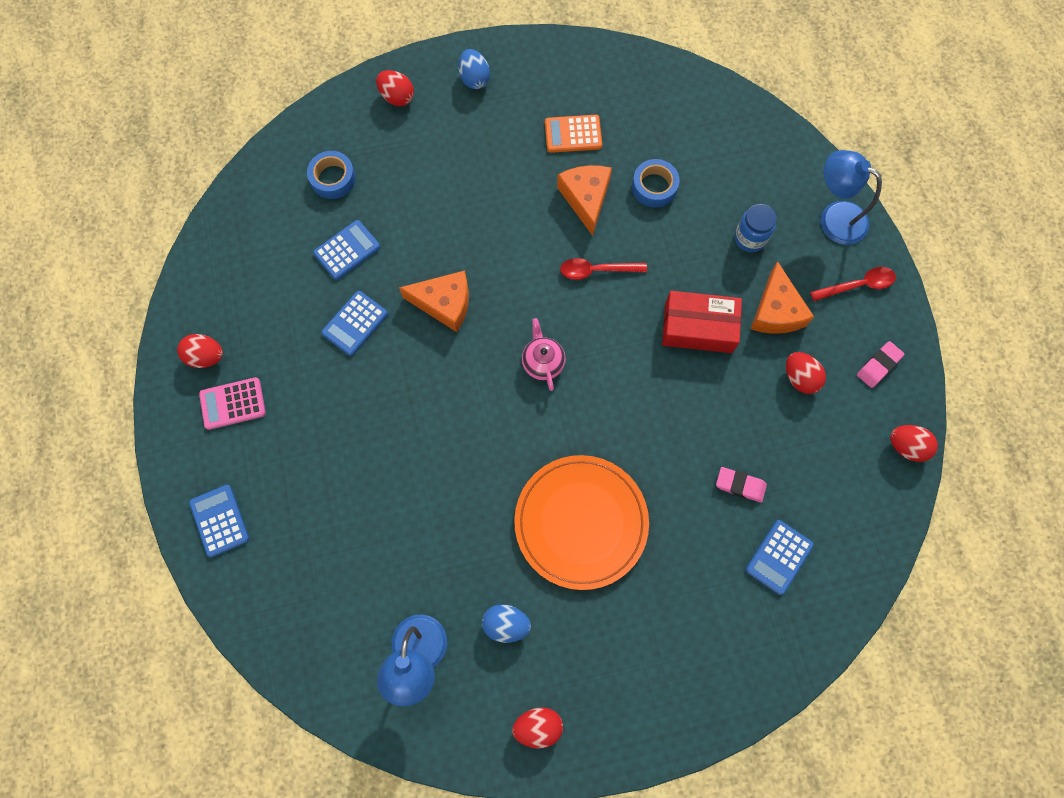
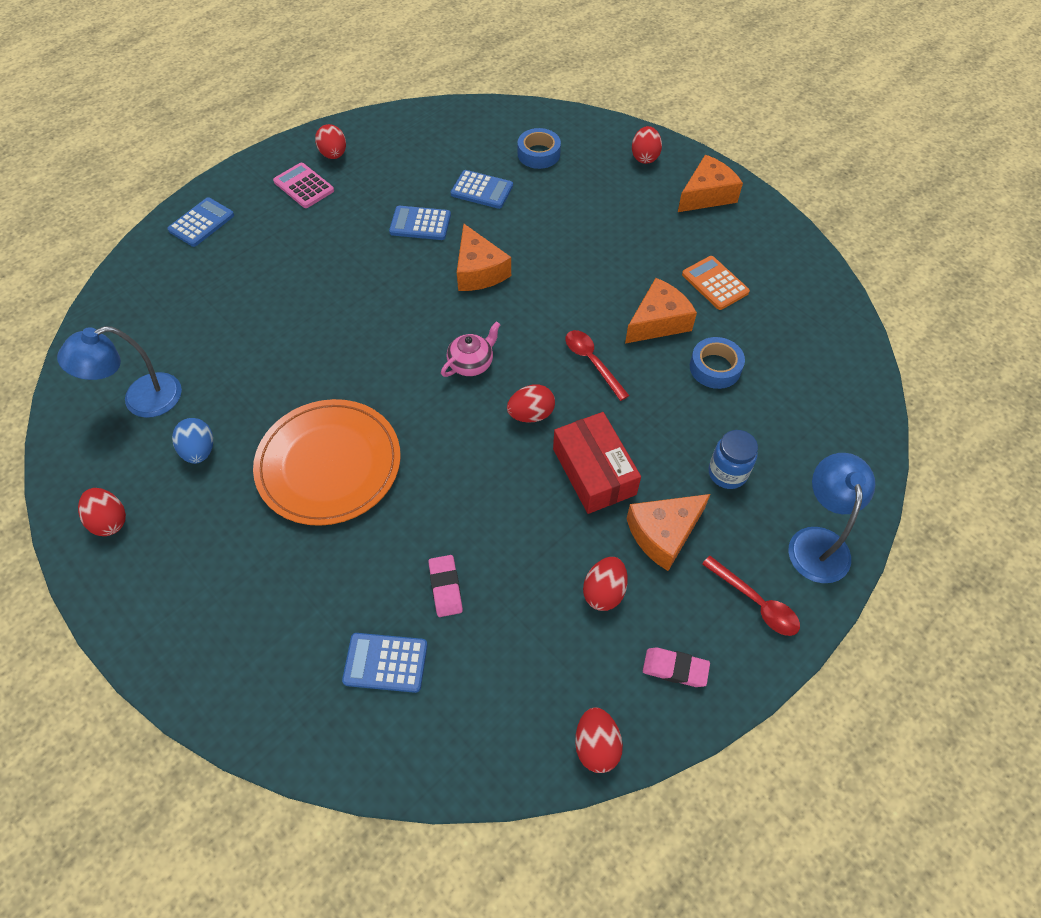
camera: 60 degrees right, 15 degrees down
blue egg [458,49,490,89] -> orange cheese [678,155,743,212]
none -> red egg [507,384,555,423]

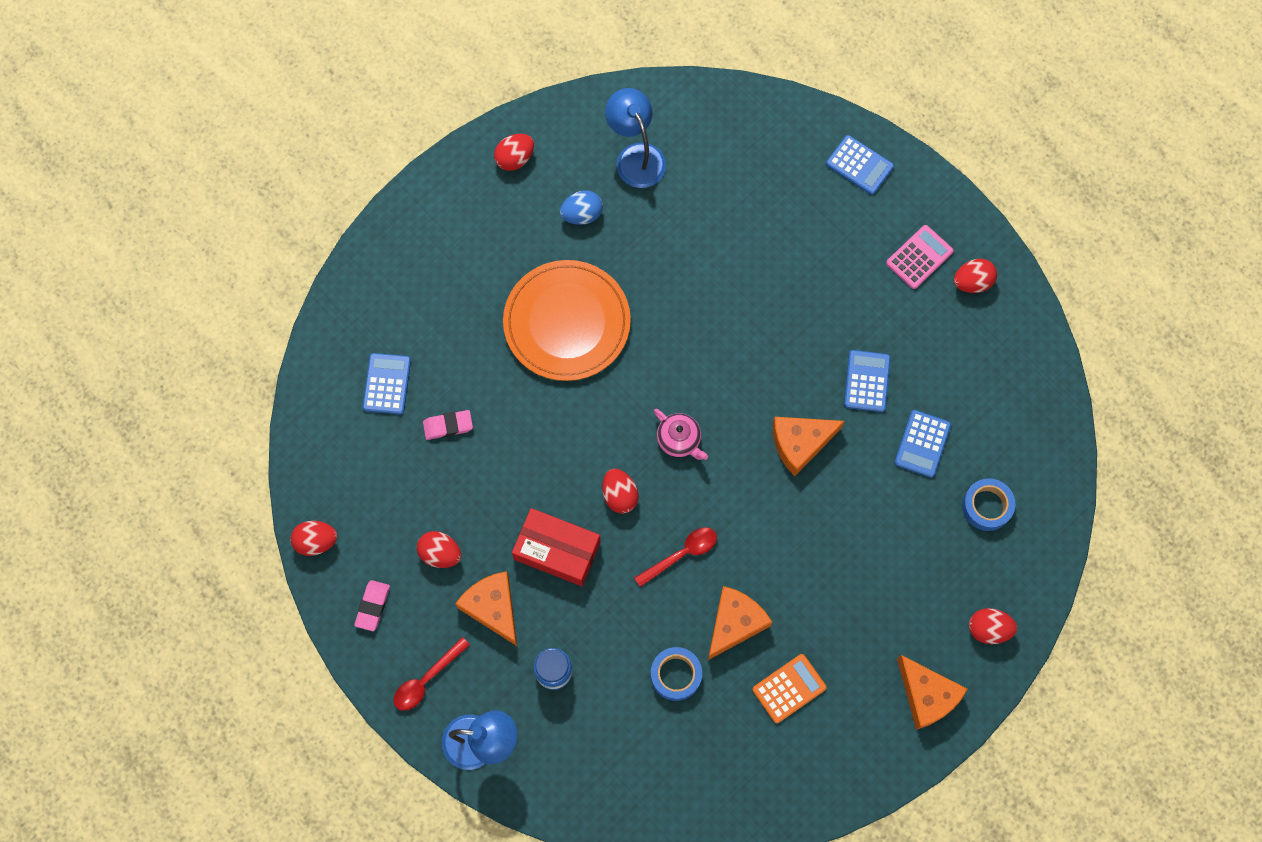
camera: 90 degrees right, 15 degrees up
red box [553,412,641,514] -> red box turned 45 degrees clockwise [512,508,601,586]
orange cheese [625,278,697,344] -> orange cheese turned 105 degrees counterclockwise [708,586,772,660]

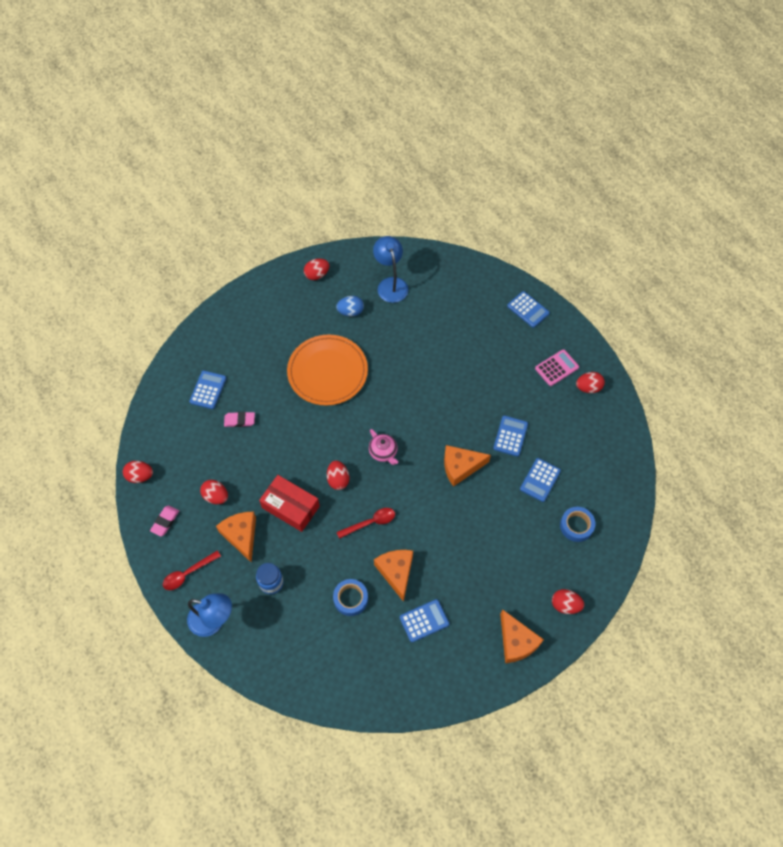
camera: 10 degrees right, 10 degrees down
orange cheese [708,586,772,660] -> orange cheese turned 60 degrees counterclockwise [374,550,413,602]
orange calculator [752,654,827,723] -> blue calculator [400,599,449,642]

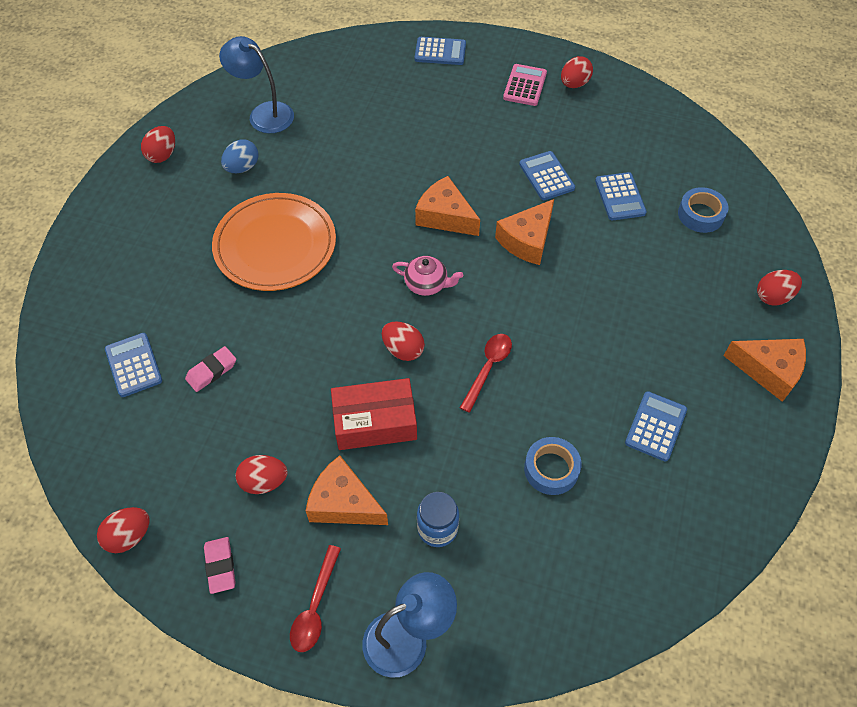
camera: 40 degrees left, 5 degrees down
orange cheese [374,550,413,602] -> orange cheese moved to [415,176,480,236]

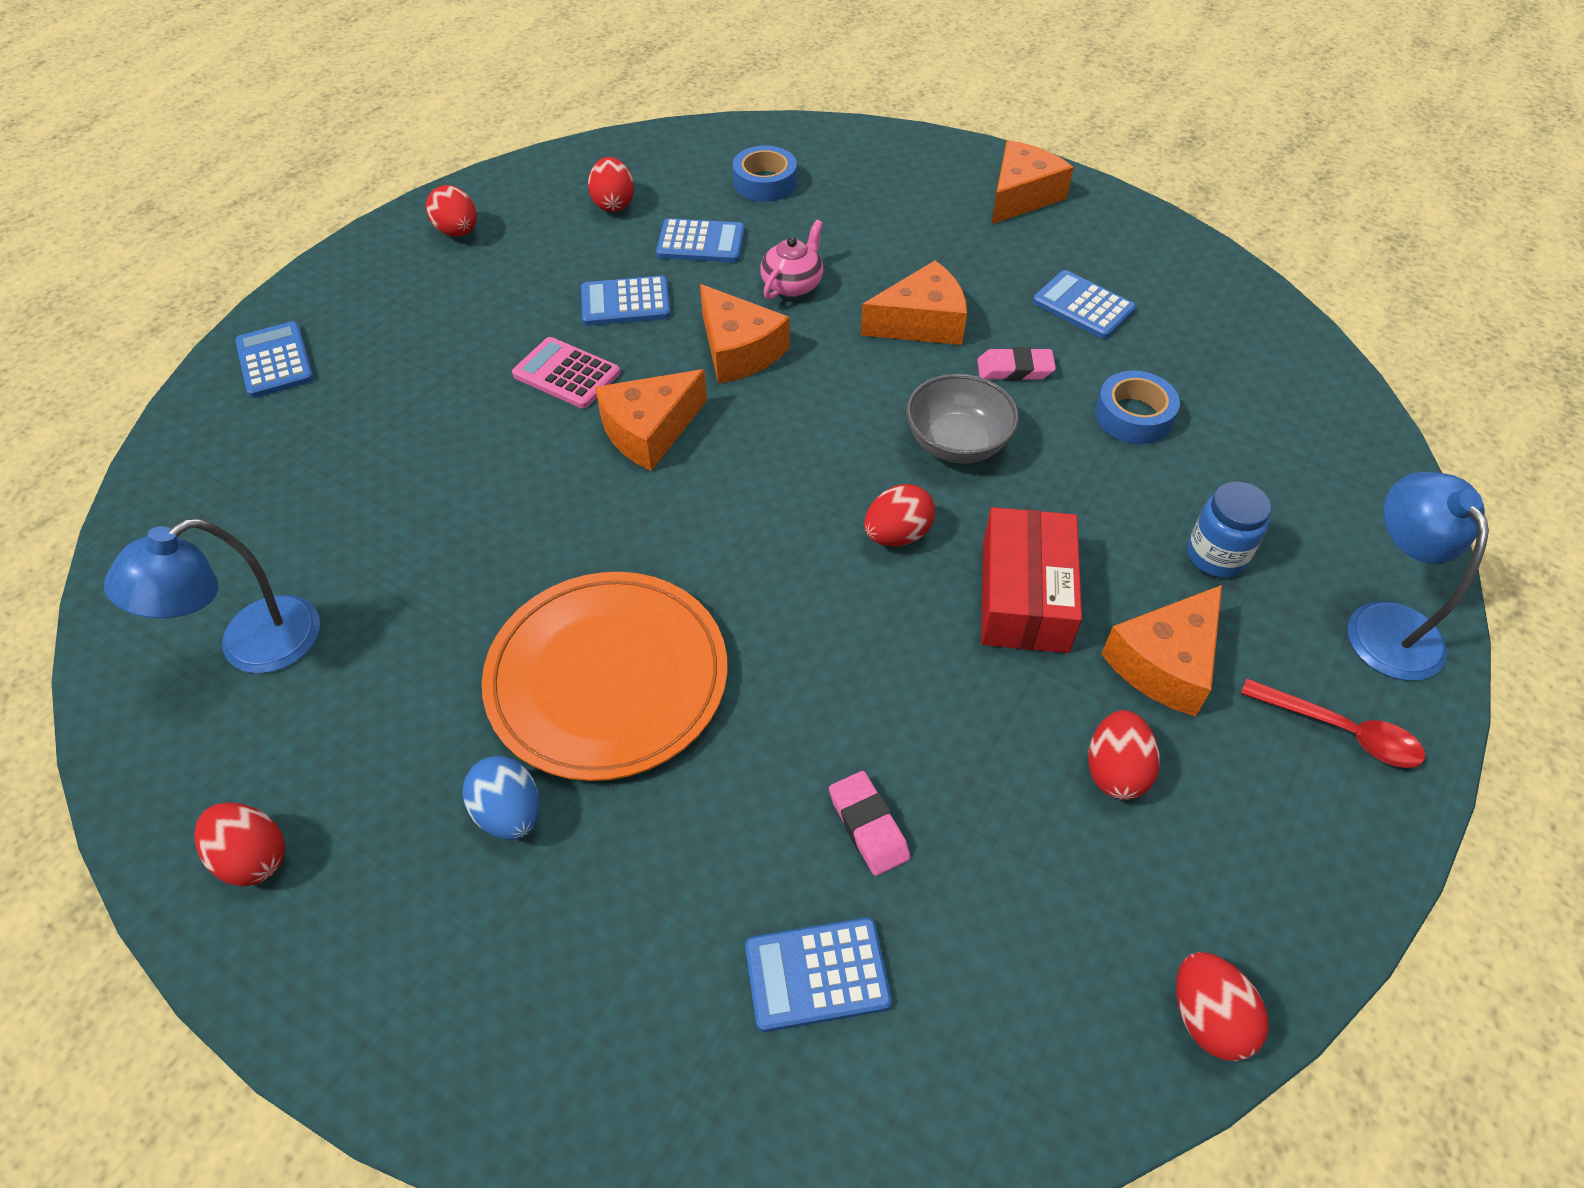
camera: 75 degrees left, 5 degrees down
pink eraser [204,537,235,594] -> pink eraser moved to [977,347,1056,381]
blue egg [221,139,258,173] -> blue egg moved to [462,756,540,840]
pink teapot [392,256,463,296] -> pink teapot moved to [760,220,823,300]
blue calculator [415,37,466,65] -> blue calculator turned 45 degrees counterclockwise [235,321,314,398]
red spoon [460,334,512,413] -> grey bowl [906,374,1019,464]
pink calculator [503,64,547,106] -> pink calculator moved to [512,337,620,408]
red egg [757,270,802,306] -> red egg moved to [588,157,634,212]
none -> orange cheese [860,261,967,345]

